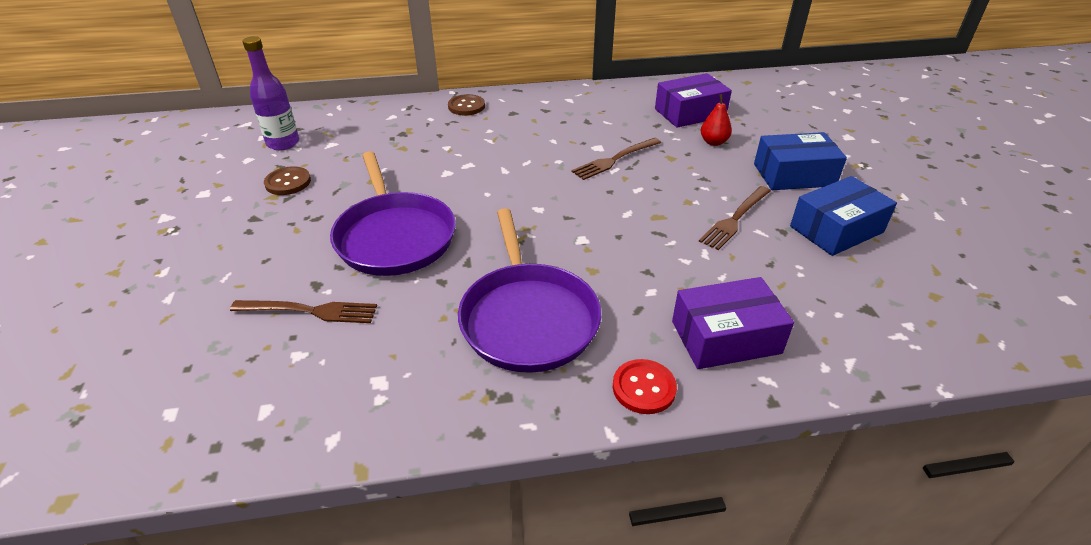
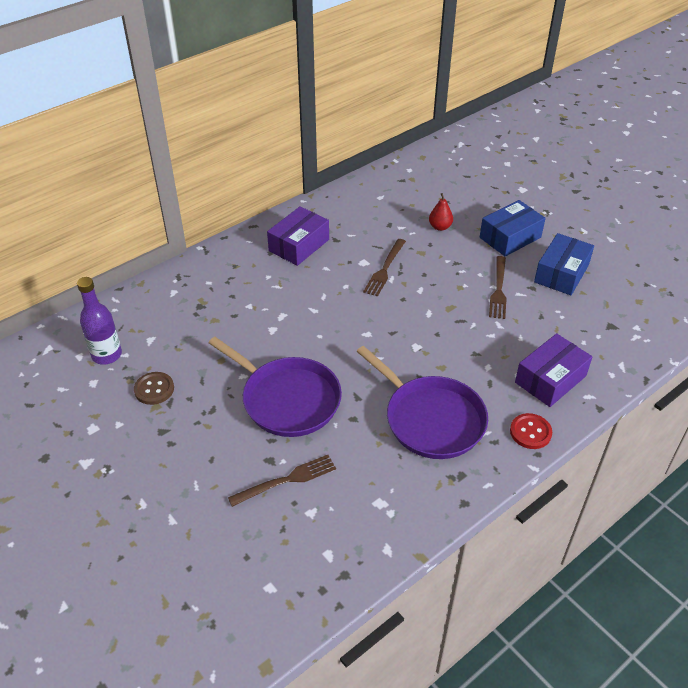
camera: 30 degrees left, 5 degrees up
brown button [448,94,485,115] -> none
purple box [655,73,732,128] -> purple box moved to [267,206,329,266]

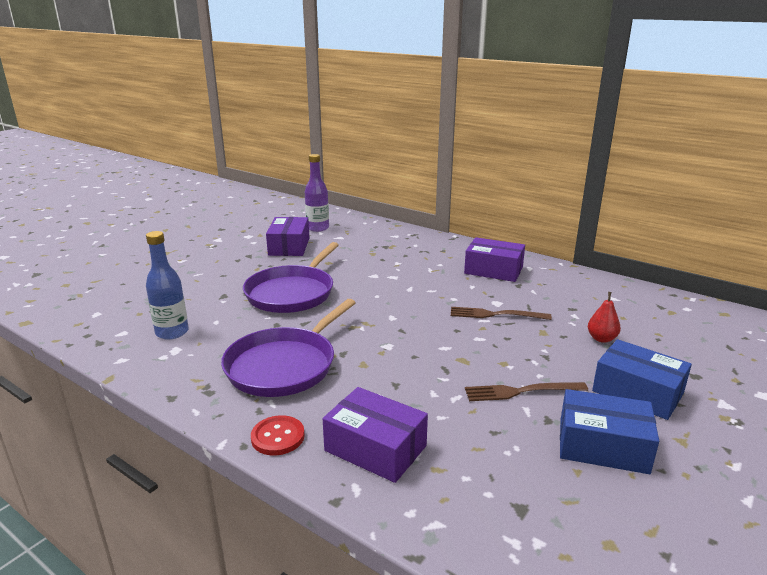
camera: 75 degrees right, 20 degrees down
brown button [134,372,174,405] -> purple box [266,217,309,256]
brown fork [228,455,336,507] -> none
none -> blue bottle [146,231,189,340]

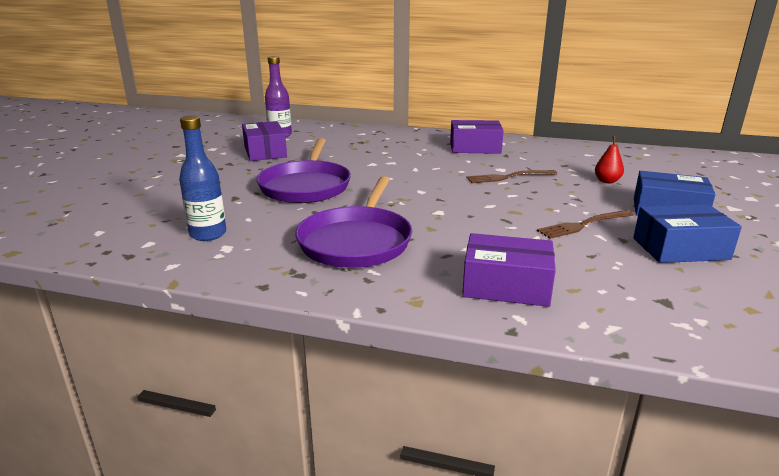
camera: 20 degrees left, 0 degrees up
red button [251,415,305,455] -> none

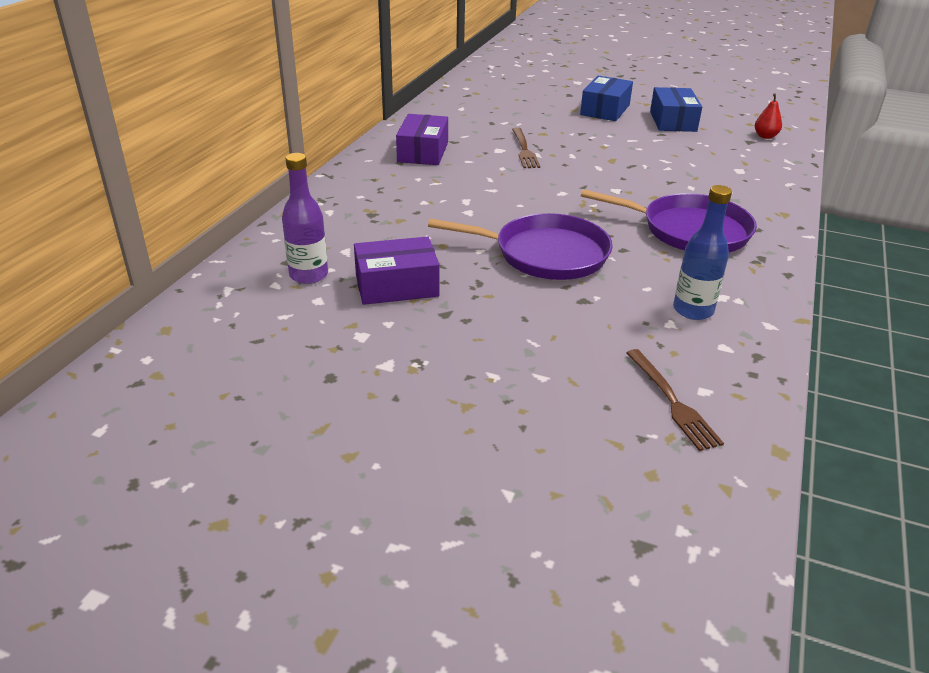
camera: 85 degrees left, 10 degrees up
purple box [462,233,556,307] -> none
brown fork [537,210,634,239] -> brown fork moved to [626,349,724,451]
red pear [595,136,624,183] -> red pear moved to [755,93,782,139]

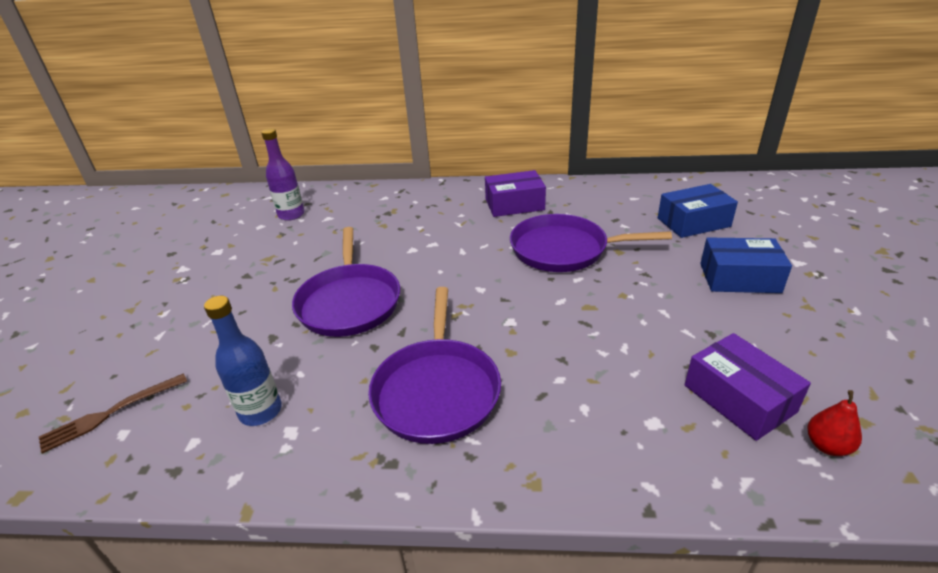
camera: 75 degrees right, 0 degrees up
purple box [354,237,440,305] -> purple box moved to [685,333,811,441]
brown fork [512,127,540,168] -> purple pan [510,214,672,272]
blue box [650,87,702,132] -> blue box moved to [658,184,738,238]

